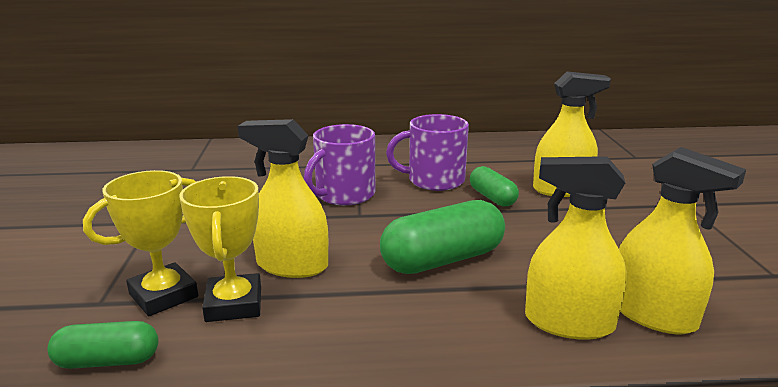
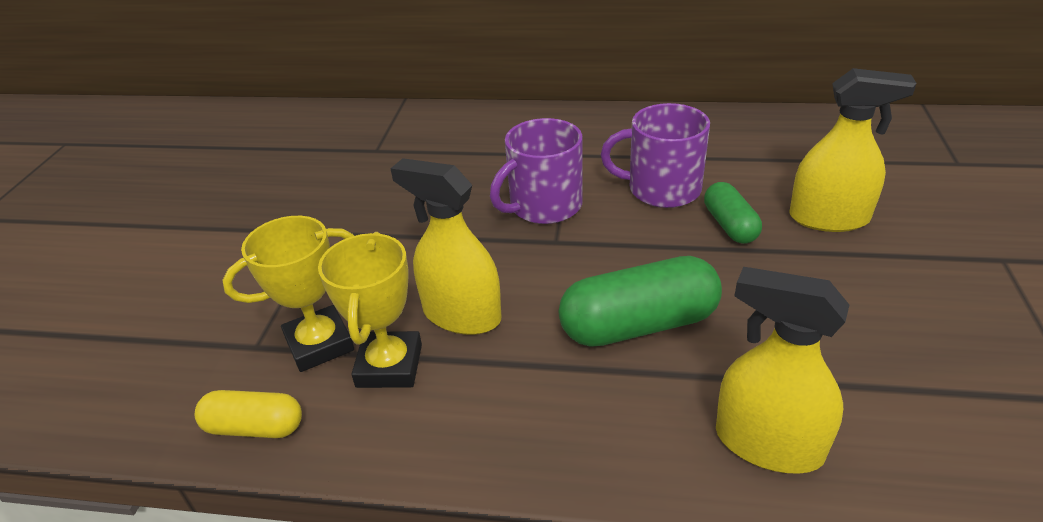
camera: 15 degrees right, 15 degrees up
green capsule [47,321,158,369] -> yellow capsule [195,390,302,438]
yellow spray bottle [619,147,746,334] -> none

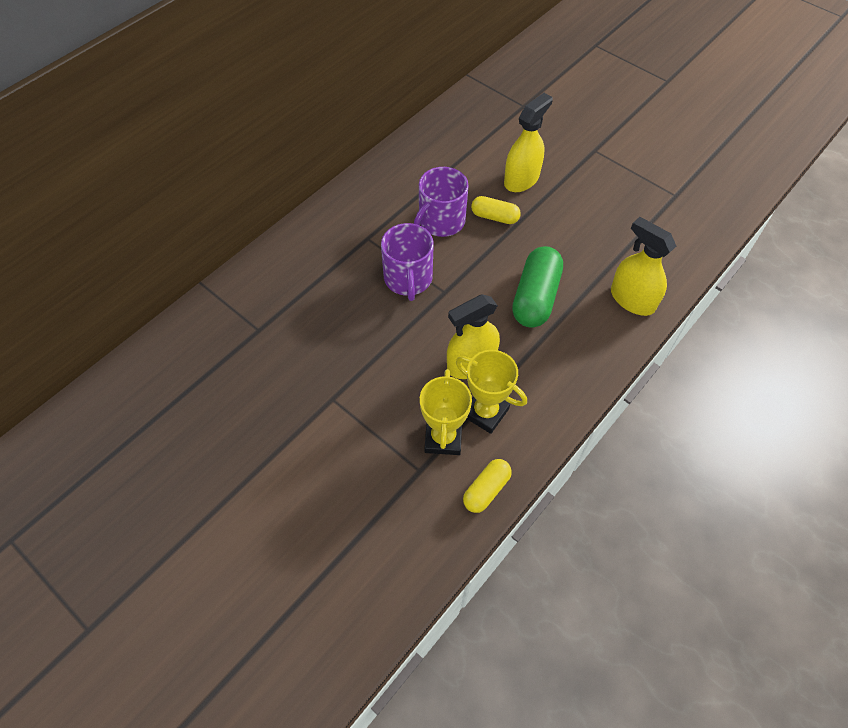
camera: 60 degrees left, 20 degrees up
green capsule [704,182,762,244] -> yellow capsule [471,196,521,224]
yellow spray bottle [716,267,849,474] -> yellow spray bottle turned 75 degrees clockwise [611,217,676,316]

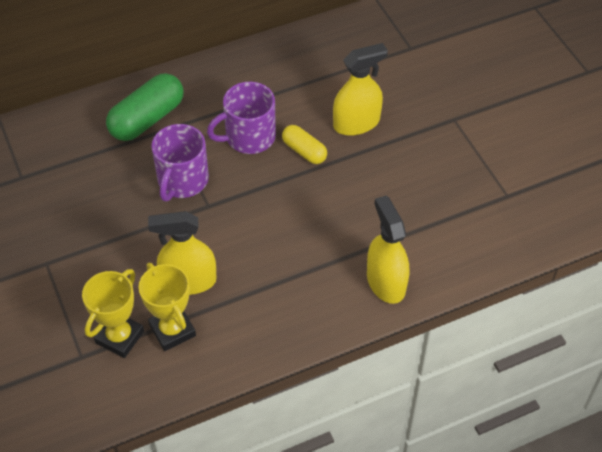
camera: 25 degrees right, 5 degrees down
yellow capsule [463,459,512,513] -> none
green capsule [512,246,563,328] -> green capsule moved to [106,73,183,141]

